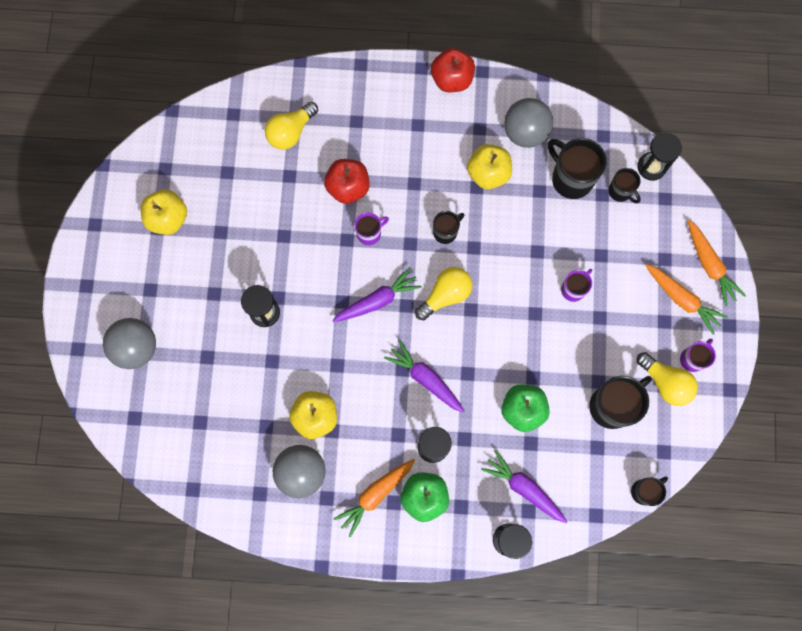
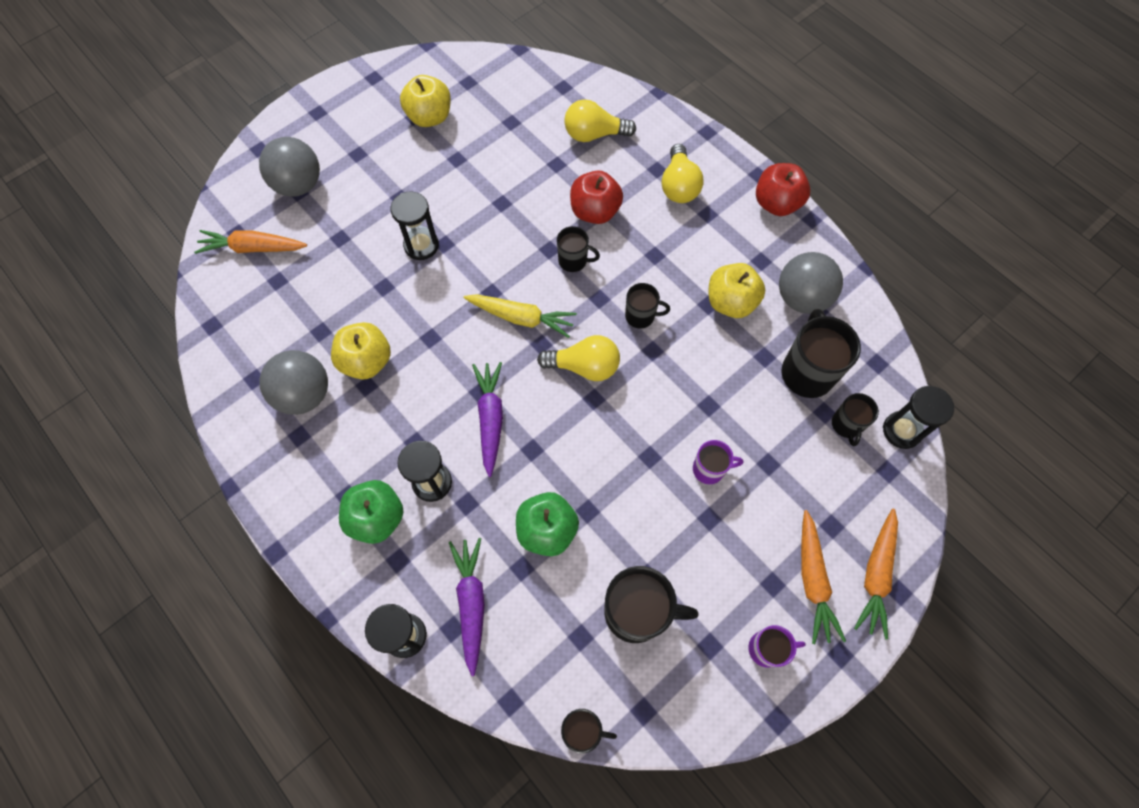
camera: 45 degrees right, 10 degrees down
purple carrot [332,267,422,322] -> yellow carrot [464,294,577,338]
orange carrot [333,459,415,537] -> orange carrot moved to [194,230,307,254]
purple mug [354,212,389,245] -> black mug [557,226,600,272]
yellow light bulb [637,352,698,406] -> yellow light bulb moved to [662,144,704,203]

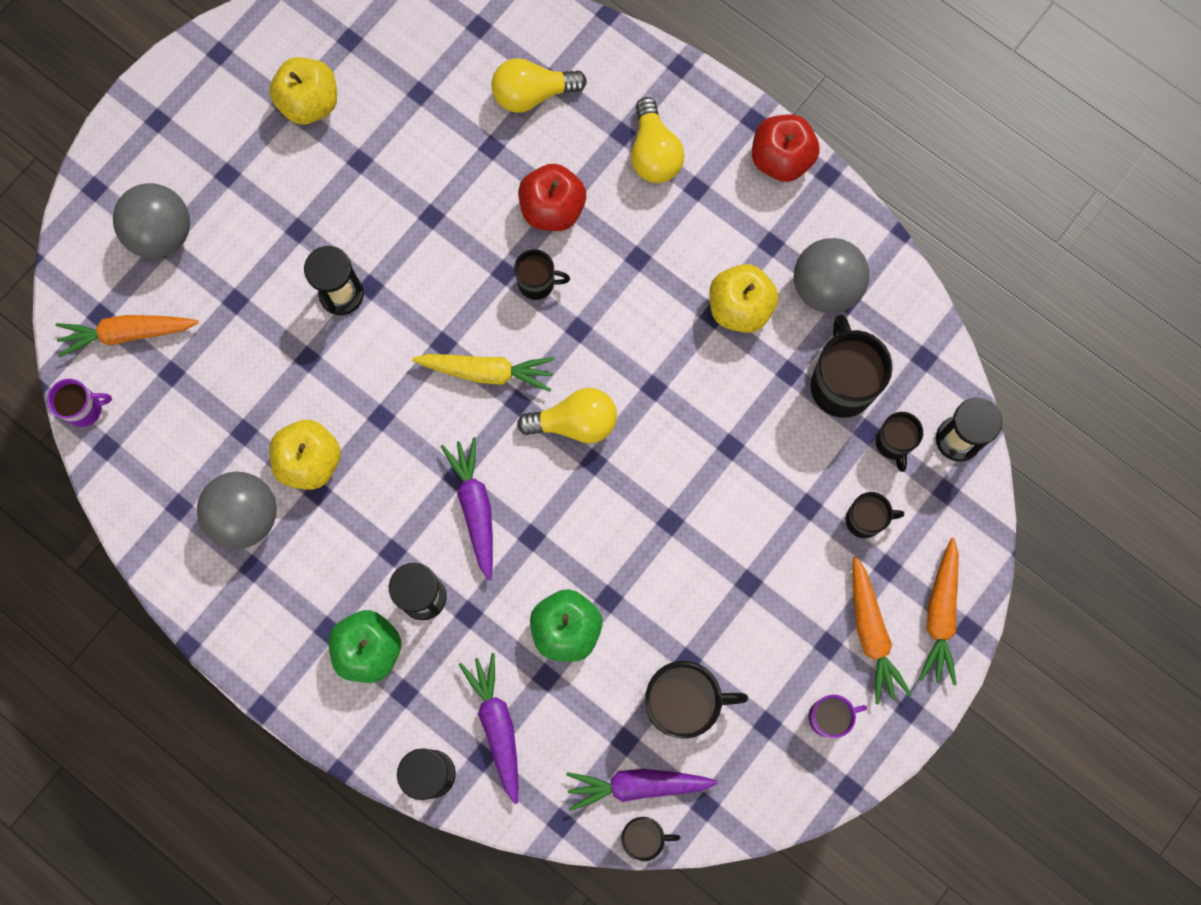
camera: 10 degrees left, 10 degrees up
black mug [625,283,670,328] -> black mug moved to [846,492,904,538]
purple mug [693,440,743,484] -> purple mug moved to [47,379,112,427]
none -> purple carrot [566,769,718,811]

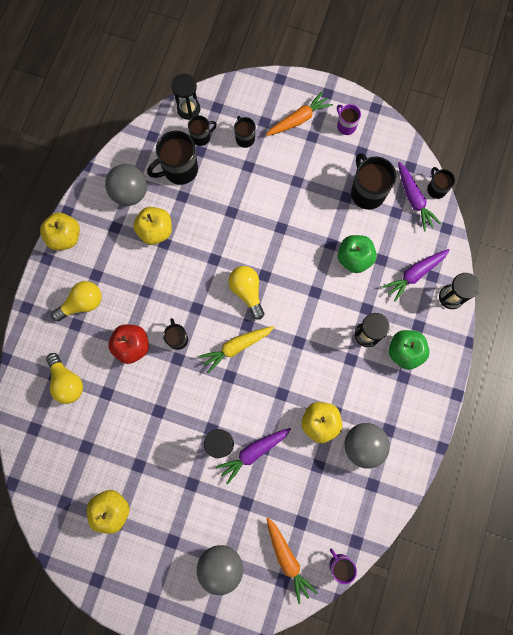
camera: 110 degrees left, 0 degrees up
yellow carrot [412,354,555,392] -> yellow carrot turned 105 degrees counterclockwise [199,326,274,374]
purple carrot [441,437,493,581] -> purple carrot moved to [216,428,291,485]
red apple [752,114,820,182] -> yellow apple [40,213,80,250]
orange carrot [919,538,959,685] -> none

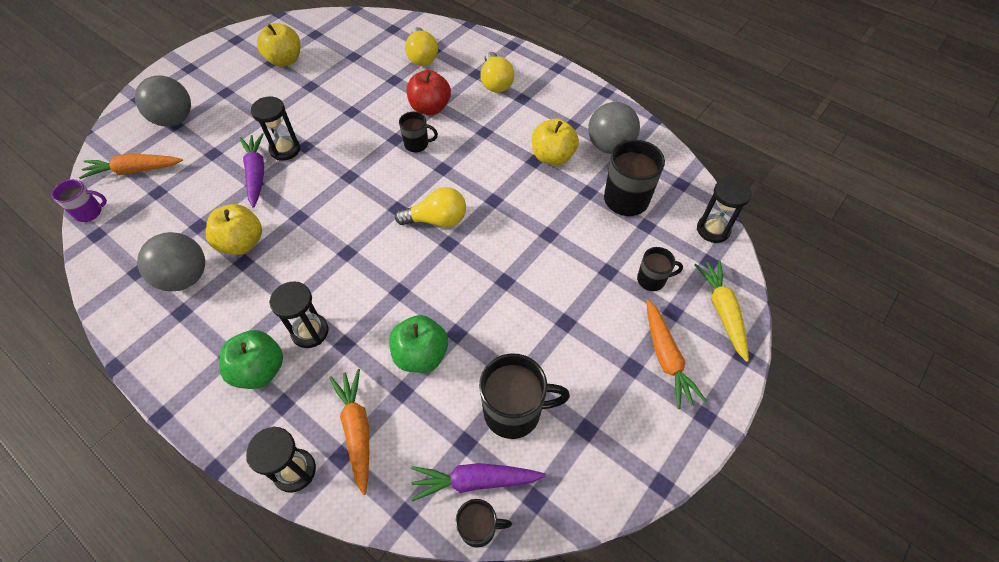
camera: 110 degrees right, 20 degrees down
yellow apple [40,213,80,250] -> none
yellow light bulb [46,353,83,404] -> yellow light bulb turned 90 degrees counterclockwise [405,27,438,66]
black mug [188,115,217,146] -> none
yellow carrot [199,326,274,374] -> yellow carrot moved to [694,260,749,362]
purple mug [337,104,361,135] -> none
purple carrot [382,249,450,302] -> orange carrot [329,369,369,495]

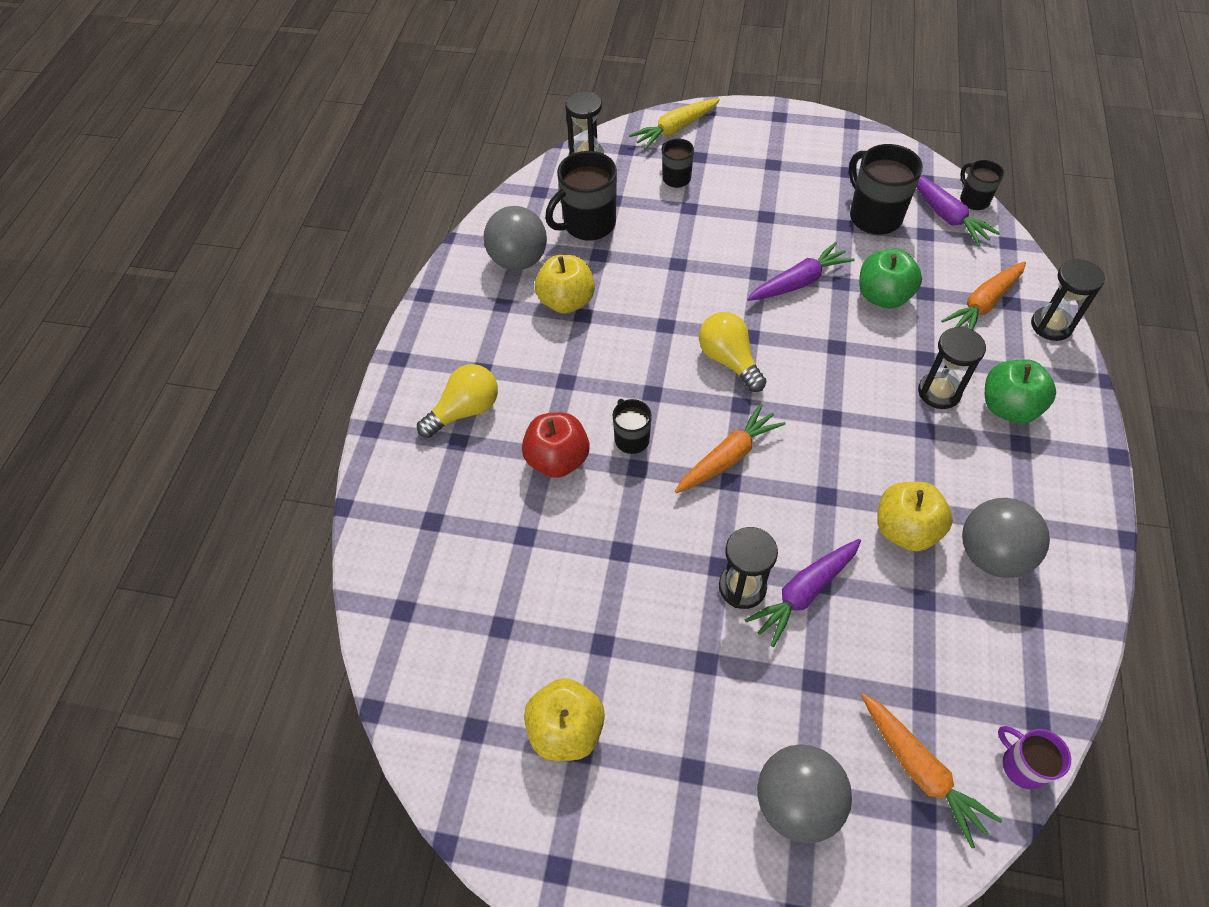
camera: 115 degrees left, 0 degrees up
yellow light bulb [405,27,438,66] -> none
orange carrot [646,300,707,409] -> orange carrot moved to [675,404,785,493]
none -> purple carrot [747,242,855,301]

